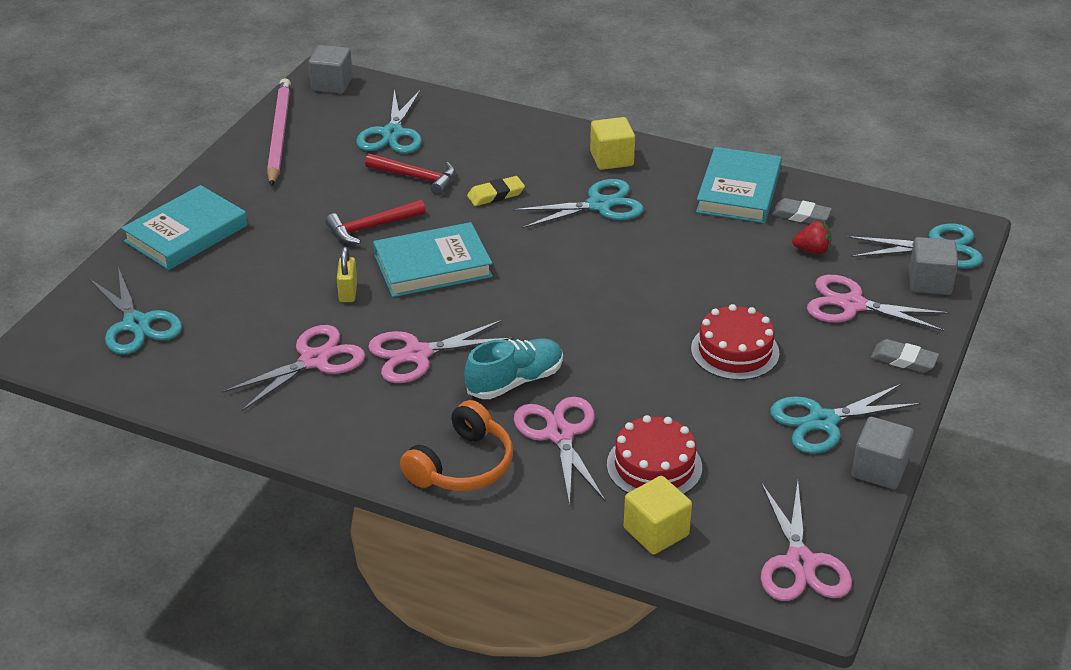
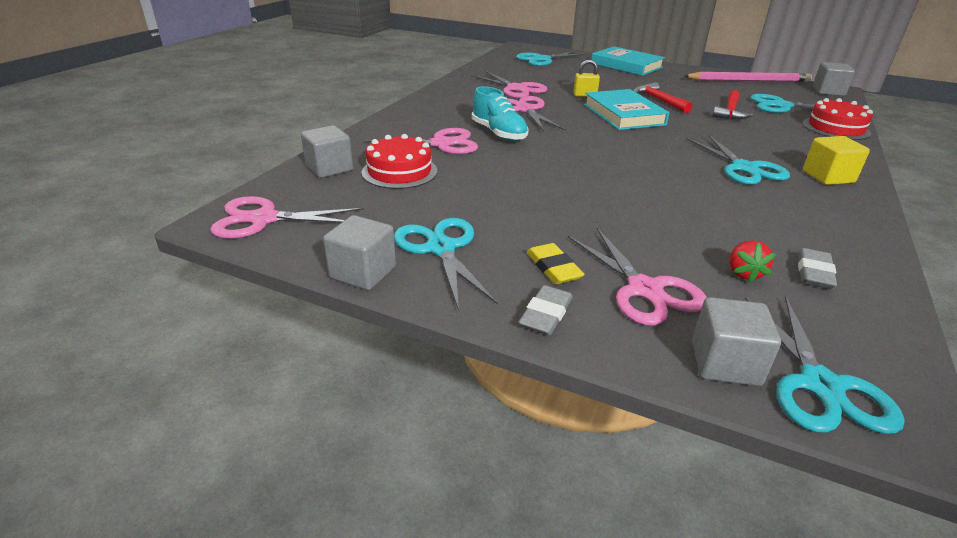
camera: 90 degrees right, 5 degrees down
orange headphones [400,400,513,491] -> none
yellow eraser [467,176,525,206] -> yellow eraser moved to [527,243,584,284]
yellow cube [624,476,692,555] -> grey cube [301,125,353,178]
red cake [691,304,779,380] -> red cake moved to [803,98,873,140]
turquoise book [696,147,782,223] -> none
pink scissors [807,275,949,332] -> pink scissors turned 135 degrees clockwise [568,228,707,325]

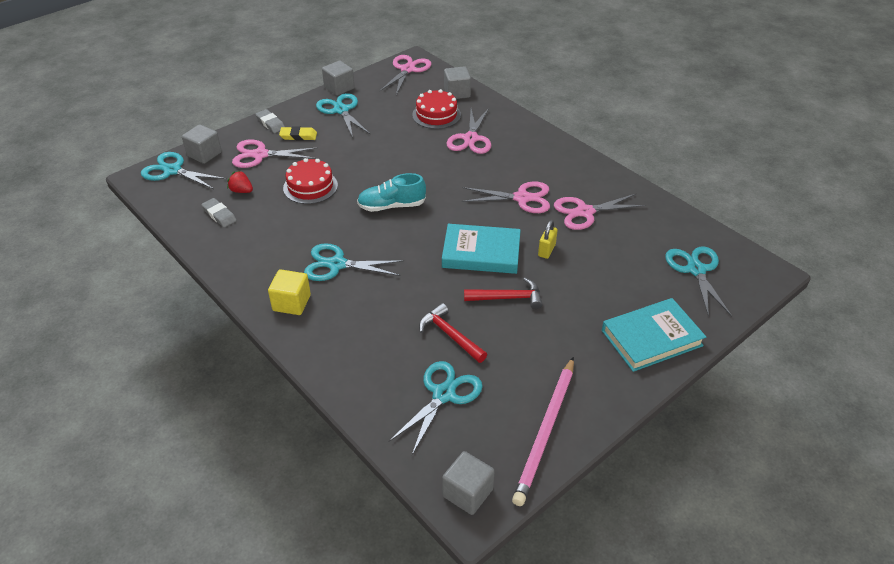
camera: 115 degrees right, 10 degrees up
turquoise scissors [394,218,497,311] -> turquoise scissors turned 120 degrees counterclockwise [316,93,371,138]
turquoise shoe [472,86,528,141] -> turquoise shoe moved to [357,173,426,212]
red cake [803,98,873,140] -> red cake moved to [283,158,338,204]

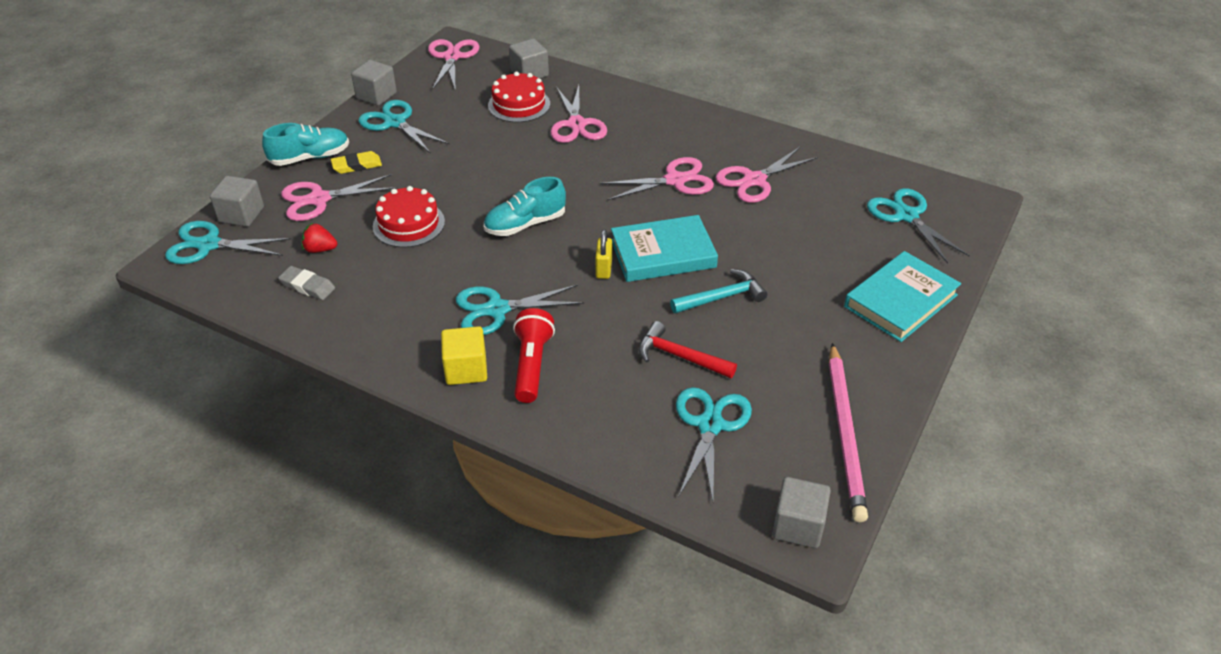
camera: 20 degrees left, 0 degrees up
grey eraser [256,109,285,133] -> turquoise shoe [262,123,349,166]
red hammer [464,278,543,309] -> turquoise hammer [670,269,767,313]
yellow padlock [538,220,558,259] -> yellow padlock moved to [595,229,612,279]
none -> red flashlight [513,308,555,403]

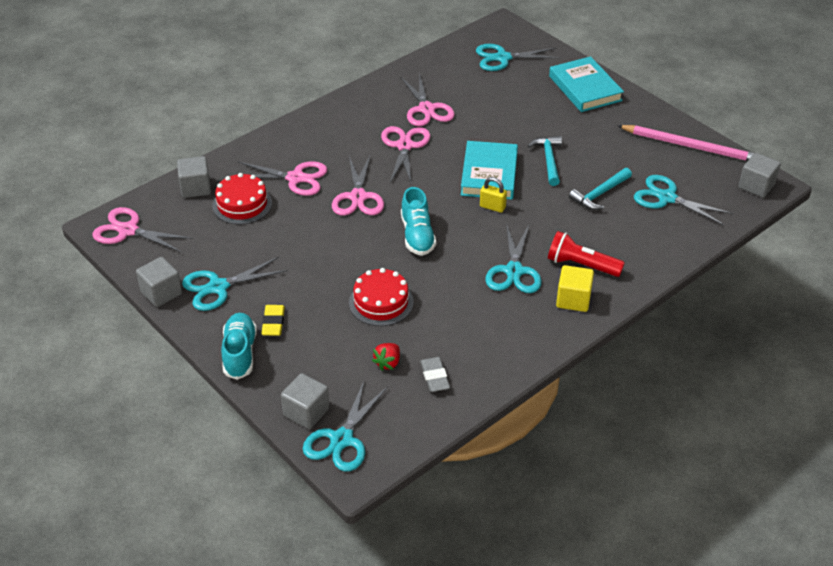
camera: 70 degrees left, 0 degrees up
grey eraser [278,266,335,300] -> grey eraser turned 60 degrees counterclockwise [420,357,450,392]
pink scissors [281,174,397,221] -> pink scissors moved to [332,156,384,215]
red hammer [639,321,737,378] -> turquoise hammer [569,168,632,210]

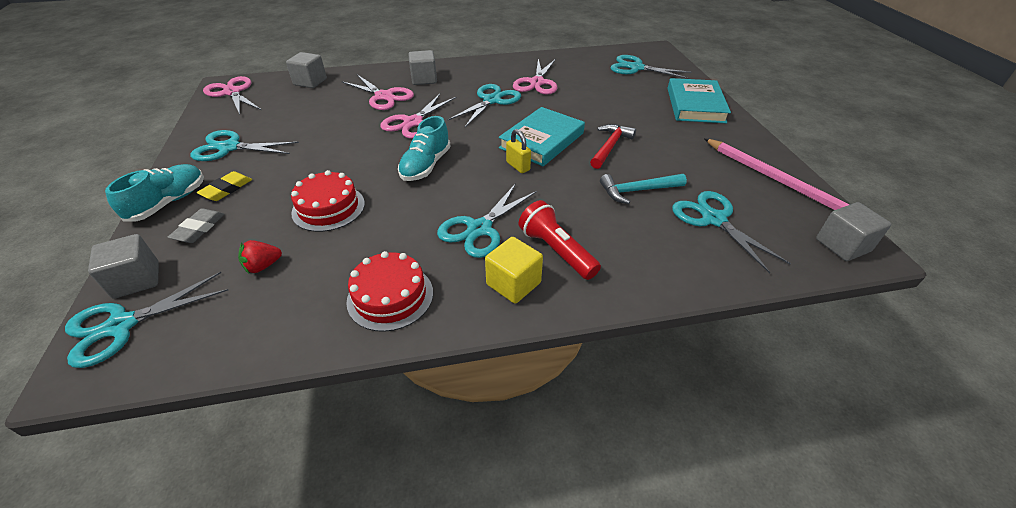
camera: 30 degrees right, 0 degrees up
grey cube [136,257,182,307] -> grey cube moved to [408,50,437,85]
red cake [212,173,272,225] -> red cake moved to [346,251,433,332]
pink scissors [381,126,430,185] -> turquoise scissors [448,84,521,127]
grey eraser [420,357,450,392] -> grey eraser moved to [167,208,225,243]
turquoise hammer [528,136,562,186] -> red hammer [590,124,636,169]

